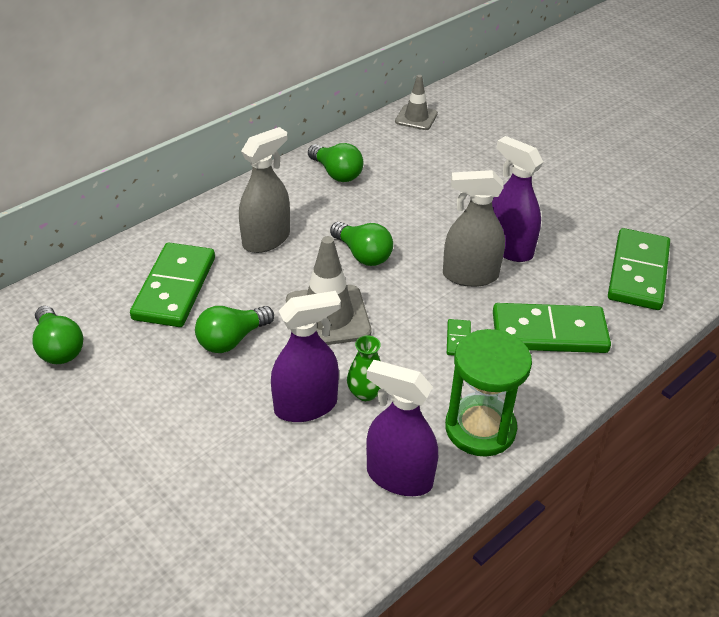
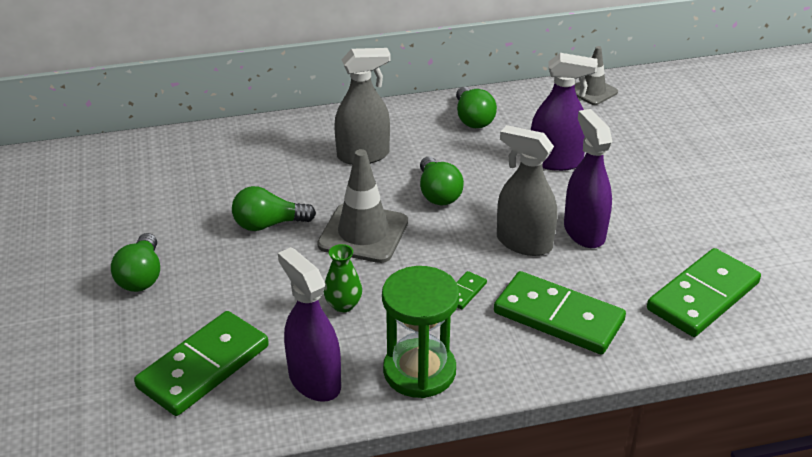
camera: 30 degrees right, 5 degrees down
green light bulb [32,306,83,364] -> green light bulb moved to [111,233,160,292]
green domino [130,243,215,327] -> green domino moved to [134,311,269,416]
purple spray bottle [271,291,341,422] -> purple spray bottle moved to [531,53,598,171]

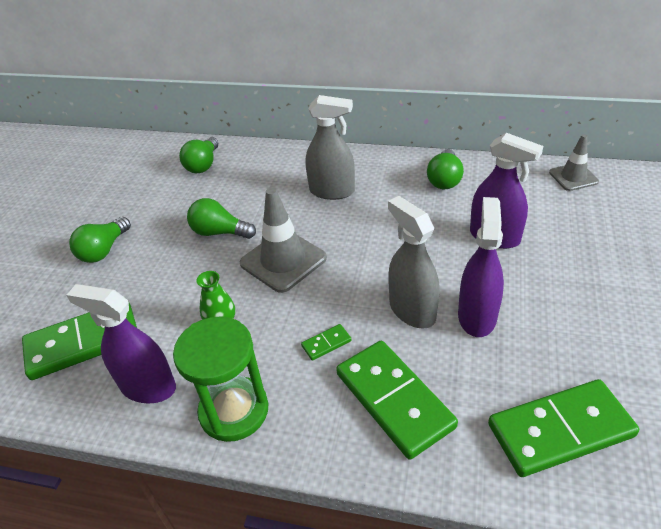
camera: 30 degrees right, 5 degrees up
purple spray bottle [278,247,341,402] -> purple spray bottle turned 60 degrees counterclockwise [66,284,176,403]
green light bulb [420,157,464,205] -> green light bulb moved to [179,137,218,173]

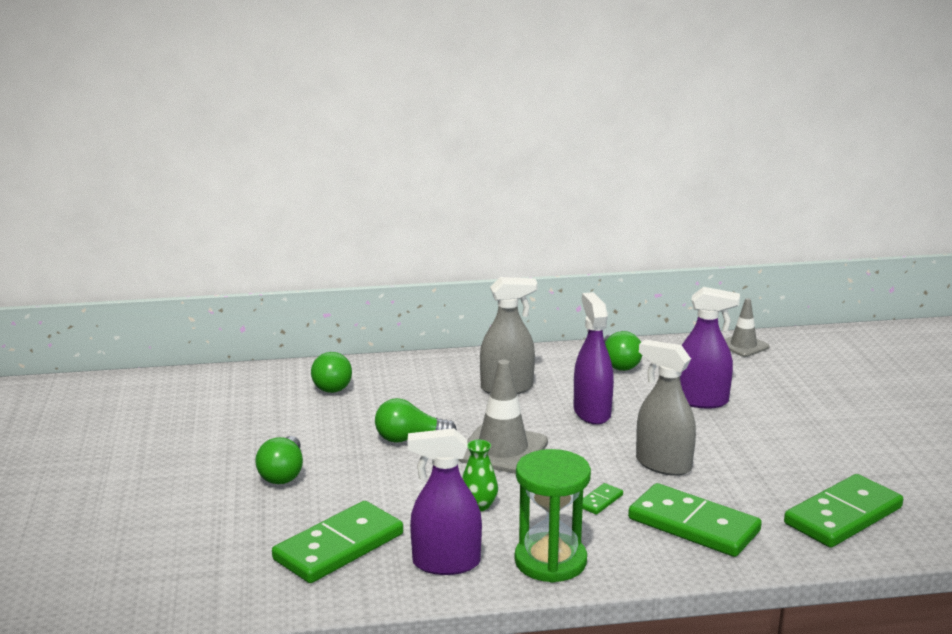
camera: 25 degrees left, 20 degrees down
purple spray bottle [458,197,504,337] -> purple spray bottle moved to [574,292,614,425]

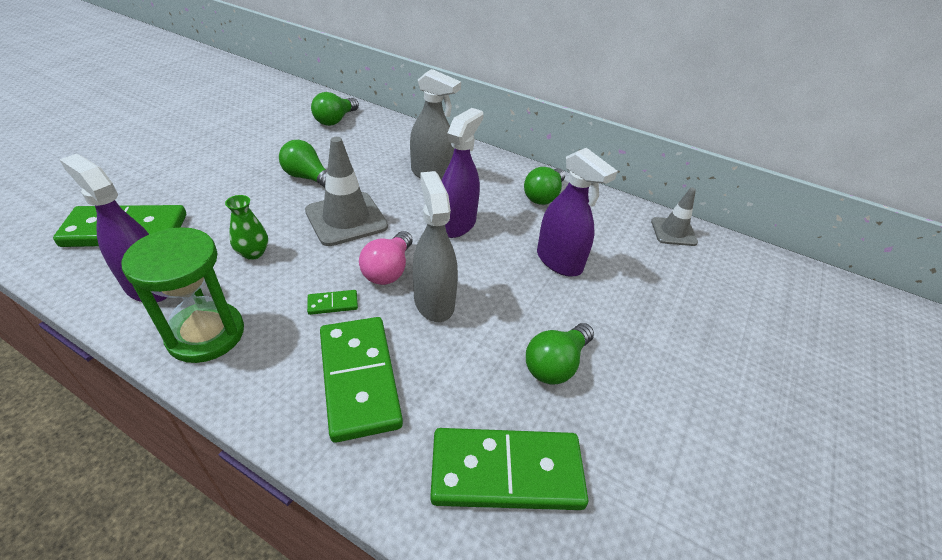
camera: 35 degrees right, 20 degrees up
green light bulb [255,436,303,484] -> green light bulb moved to [526,323,594,385]
none -> pink light bulb [359,231,413,285]

